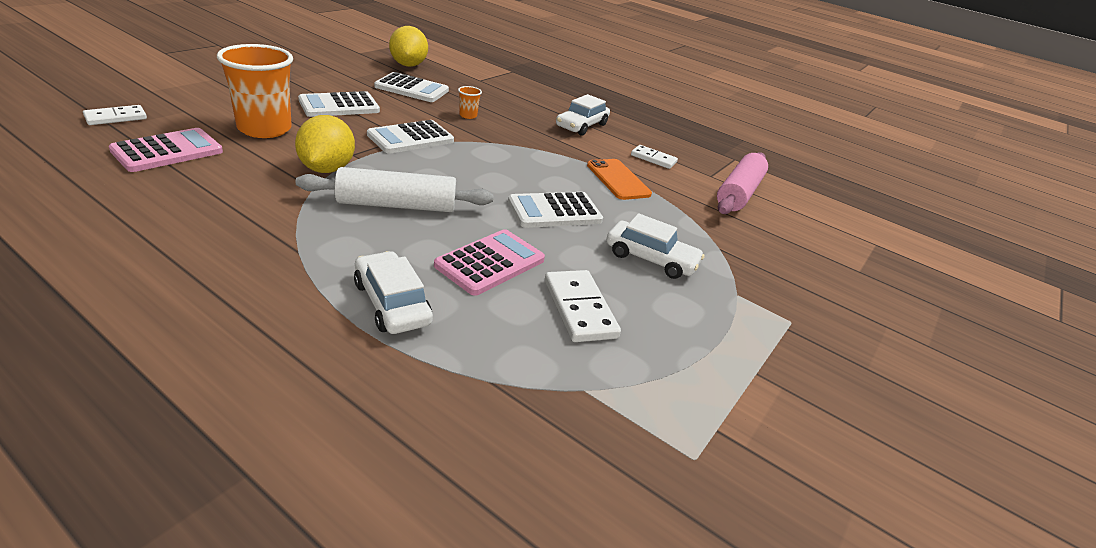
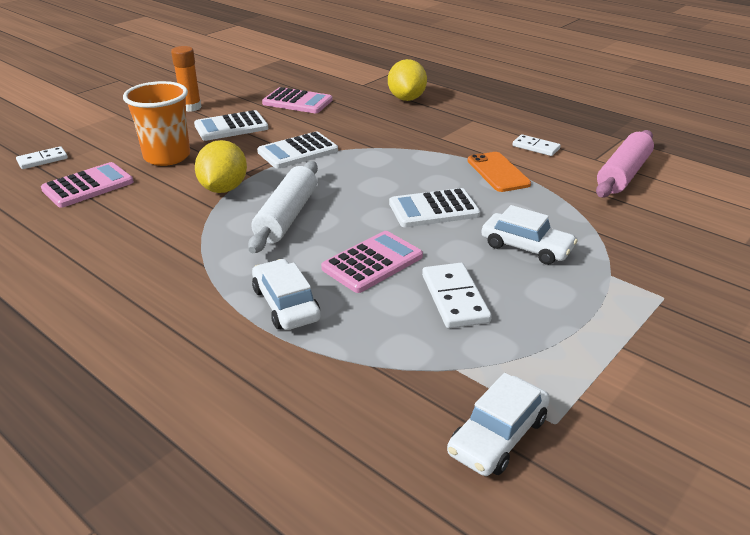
camera: 10 degrees right, 0 degrees up
white rolling pin [296,167,493,212] -> white rolling pin turned 75 degrees counterclockwise [248,161,318,253]
white calculator [374,72,449,102] -> pink calculator [262,87,332,113]
yellow lemon [389,26,428,67] -> yellow lemon moved to [388,59,427,101]
orange cup [458,86,482,119] -> none
white car [556,94,610,136] -> white car moved to [447,373,550,476]
none -> orange glue stick [171,46,201,112]

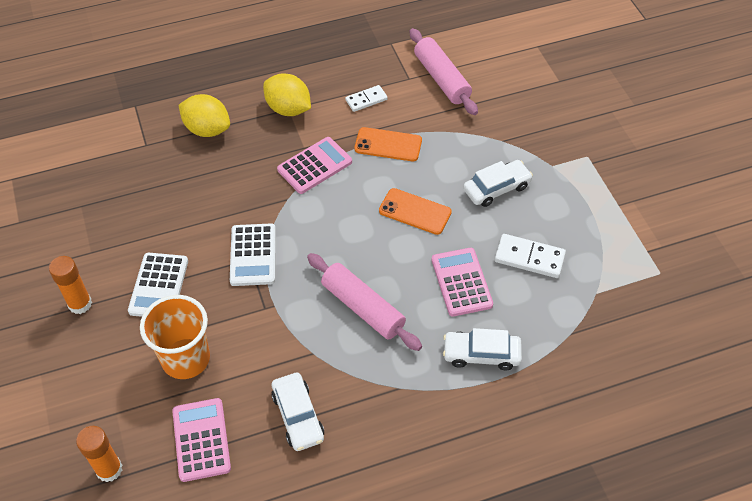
camera: 60 degrees left, 20 degrees up
white domino [16,146,68,169] -> orange glue stick [76,426,123,482]
yellow lemon [195,140,247,193] -> yellow lemon moved to [263,73,311,116]
white rolling pin [248,161,318,253] -> pink rolling pin [307,253,422,351]
pink calculator [262,87,332,113] -> pink calculator moved to [277,137,352,194]
white calculator [389,188,480,227] -> orange phone [379,188,452,235]
white car [447,373,550,476] -> white car moved to [271,373,324,451]

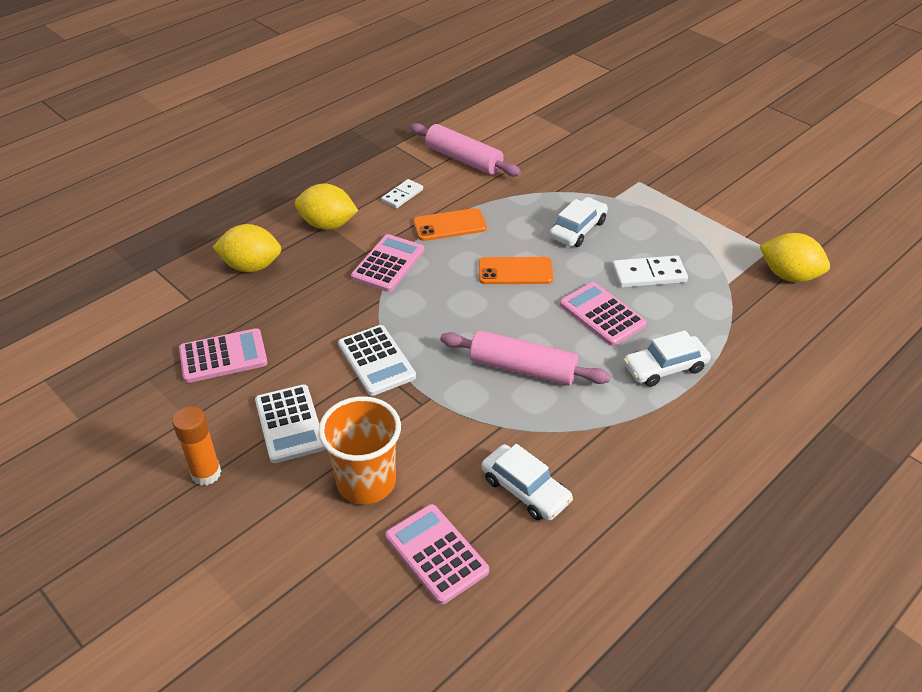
camera: 25 degrees left, 10 degrees down
orange glue stick [76,426,123,482] -> none
none -> pink calculator [179,328,268,383]
none -> yellow lemon [760,233,830,282]

